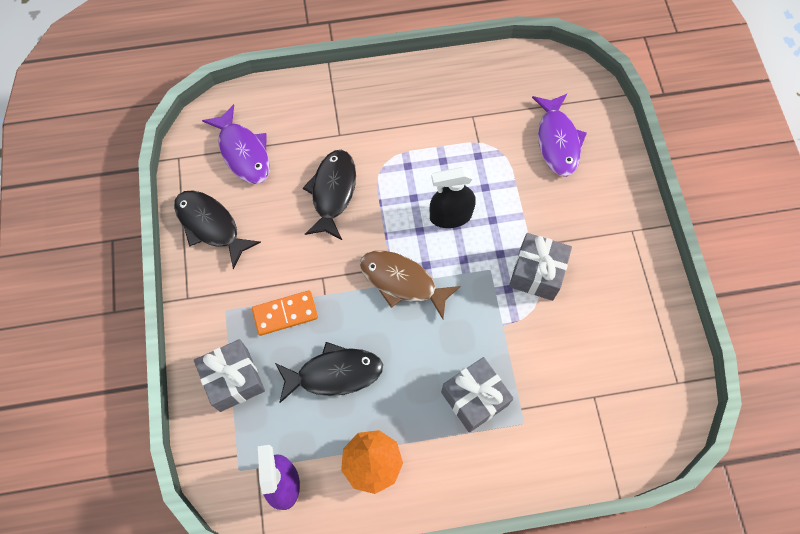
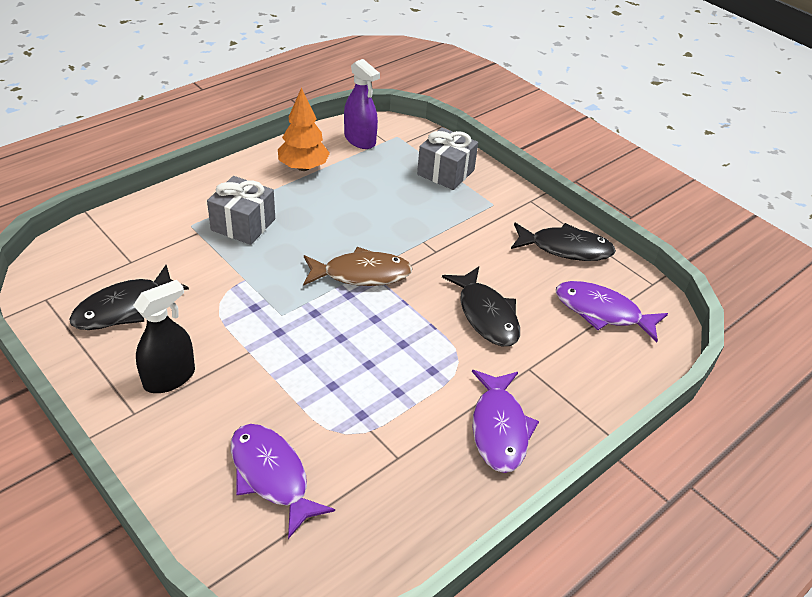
camera: 145 degrees right, 25 degrees down
orange domino [252,291,318,336] -> none
black fish [275,342,383,403] -> black fish moved to [69,264,189,330]
black spray bottle [430,167,476,228] -> black spray bottle moved to [133,280,195,393]
grey gift [509,233,572,301] -> none
none -> purple fish [472,370,539,473]

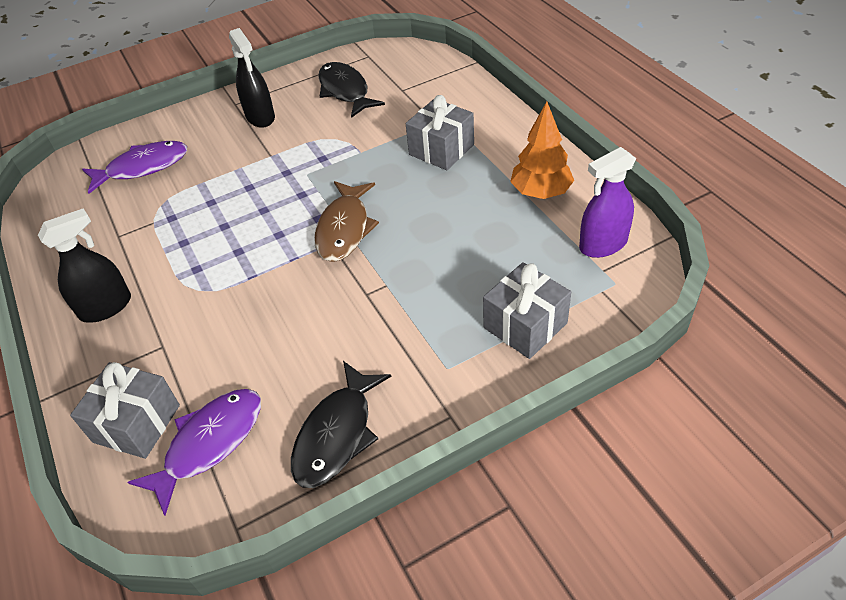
camera: 110 degrees right, 5 degrees up
black fish [442,267,520,346] -> none
purple fish [472,370,539,473] -> black spray bottle [38,208,131,323]
none -> grey gift [70,362,180,459]

